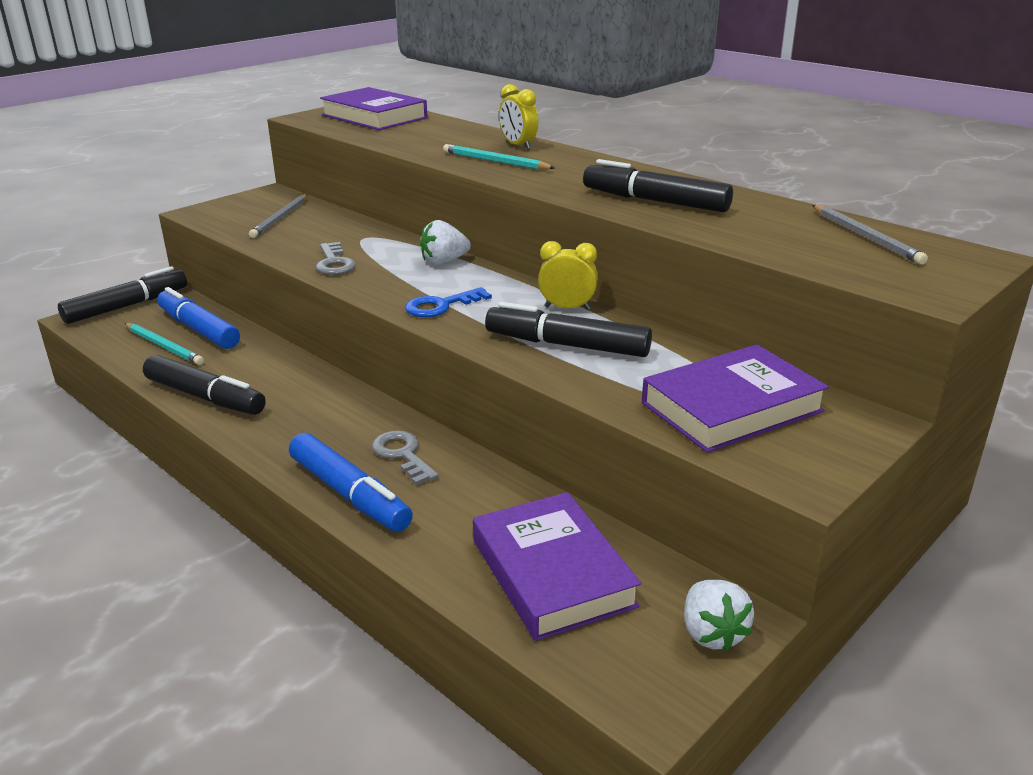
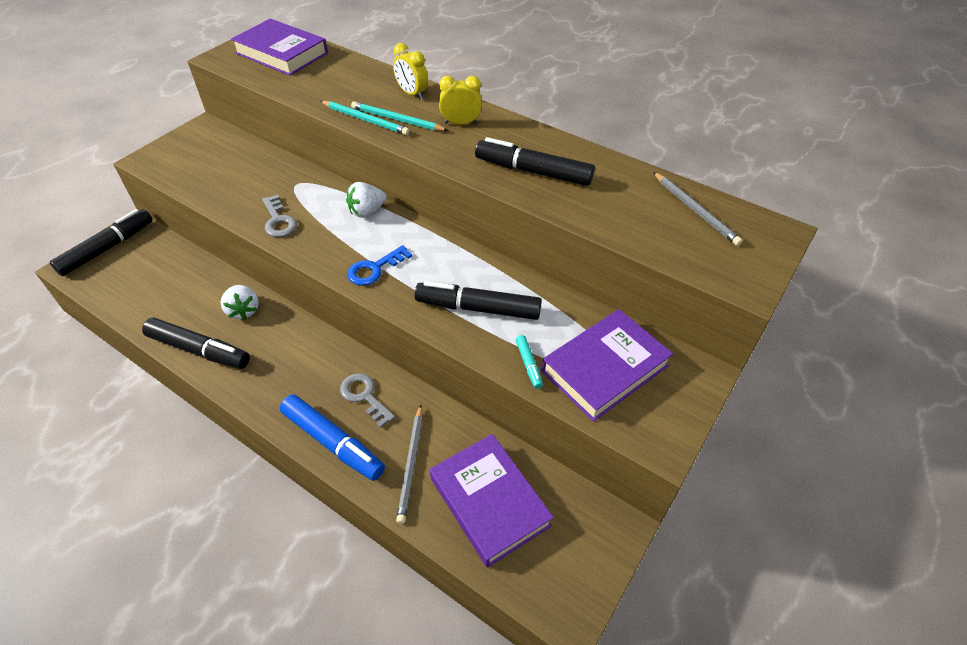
camera: 10 degrees left, 20 degrees up
turquoise pencil [125,323,204,365] -> turquoise pencil moved to [320,101,410,135]
blue marker [157,287,240,349] -> none
grey pencil [249,195,307,238] -> grey pencil moved to [396,405,423,524]
yellow clock [538,241,598,310] -> yellow clock moved to [439,76,482,125]
white strawberry [684,580,754,652] -> white strawberry moved to [221,285,259,320]
none -> turquoise marker [516,335,543,389]

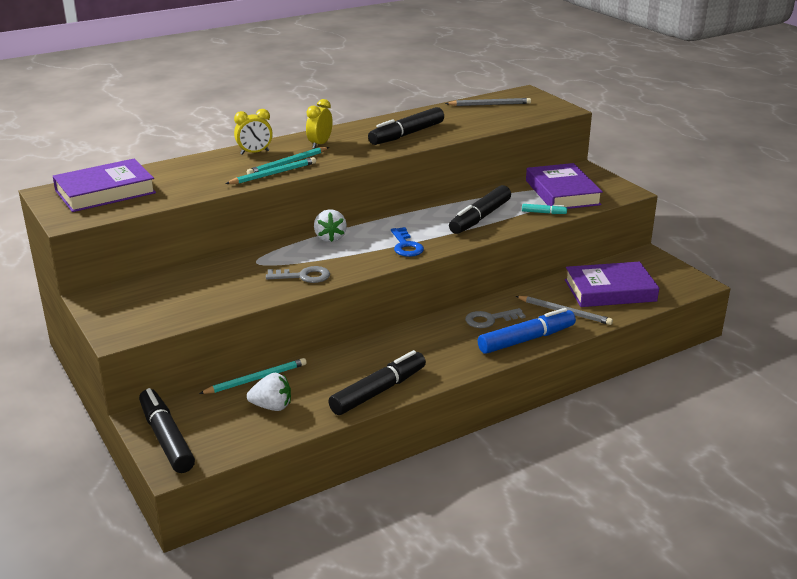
camera: 65 degrees left, 20 degrees down
white strawberry [221,285,259,320] -> white strawberry moved to [247,373,291,411]
none -> turquoise pencil [199,358,307,394]

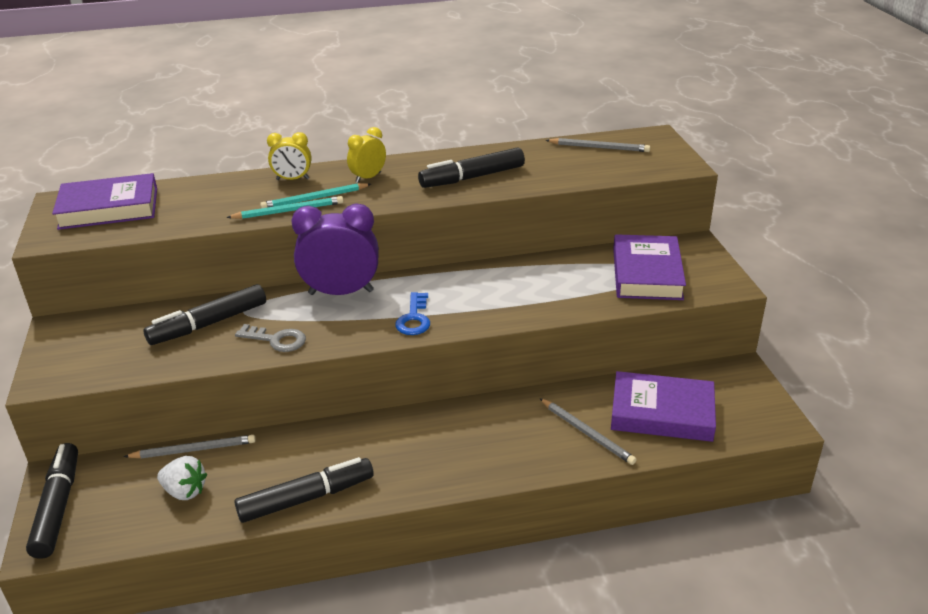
camera: 20 degrees right, 5 degrees up
turquoise pencil [199,358,307,394] -> grey pencil [124,435,256,459]
white strawberry [314,209,347,242] -> purple clock [291,203,379,295]
black marker [449,185,511,234] -> black marker moved to [143,284,266,345]
grey key [465,308,526,328] -> none
blue marker [478,308,576,354] -> none
turquoise marker [522,204,567,214] -> none

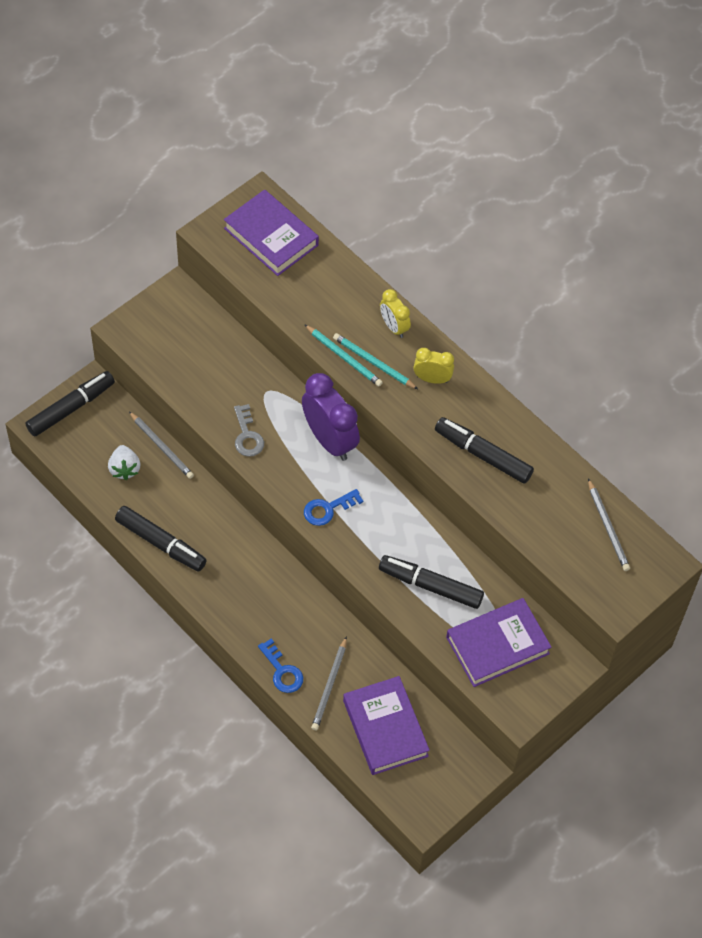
camera: 55 degrees right, 25 degrees up
black marker [143,284,266,345] -> black marker moved to [379,555,484,609]
none -> blue key [258,639,303,693]

